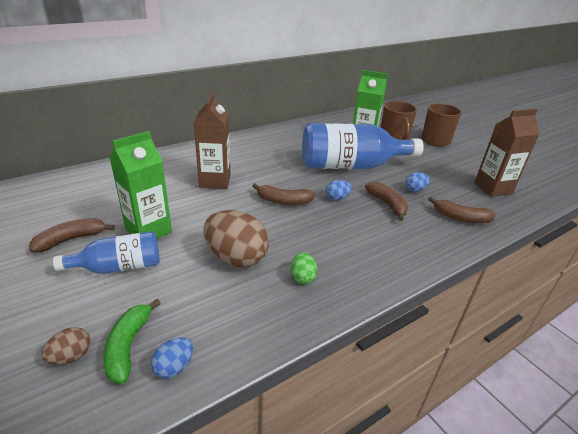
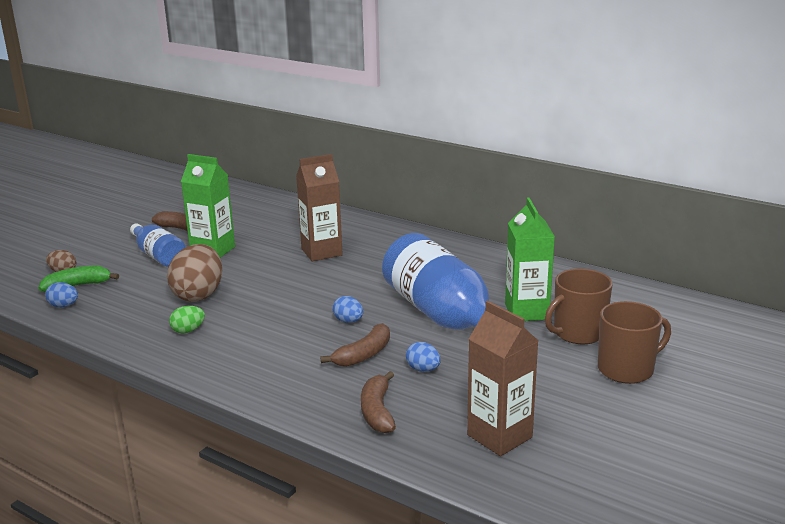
camera: 70 degrees right, 10 degrees down
brown banana [252,183,315,205] -> none

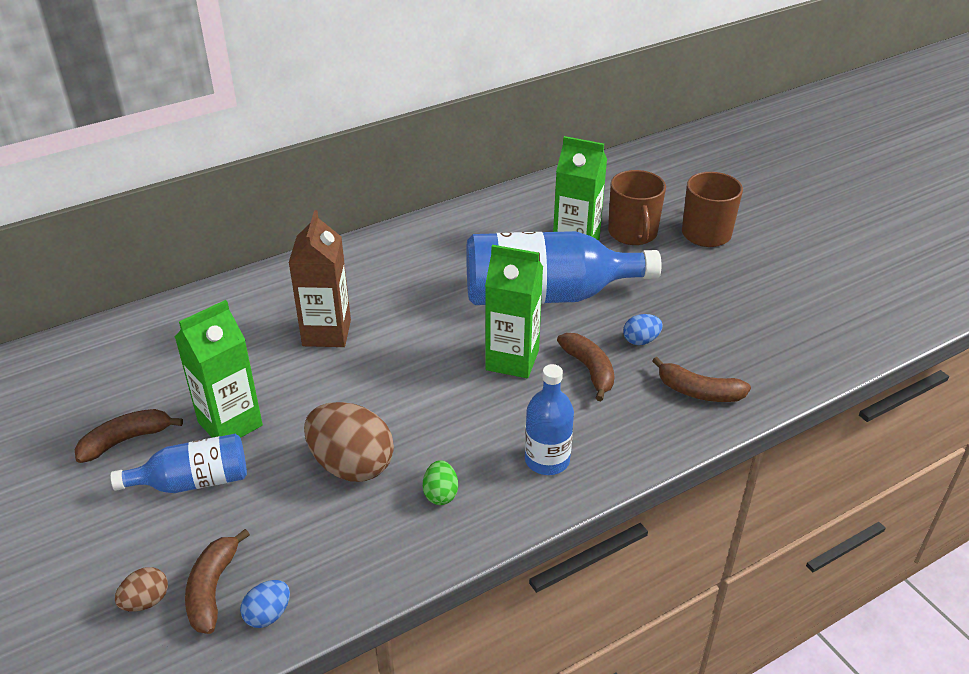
camera: 65 degrees left, 15 degrees up
green banana [39,266,119,292] -> brown banana [185,529,250,634]
blue egg [333,296,363,323] -> green carton [485,245,543,378]
brown carton [467,301,538,456] -> none
none -> blue bottle [525,364,574,475]

